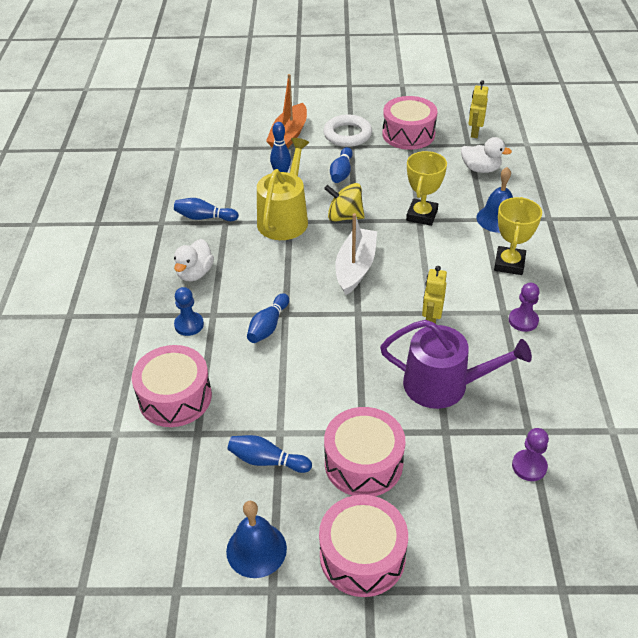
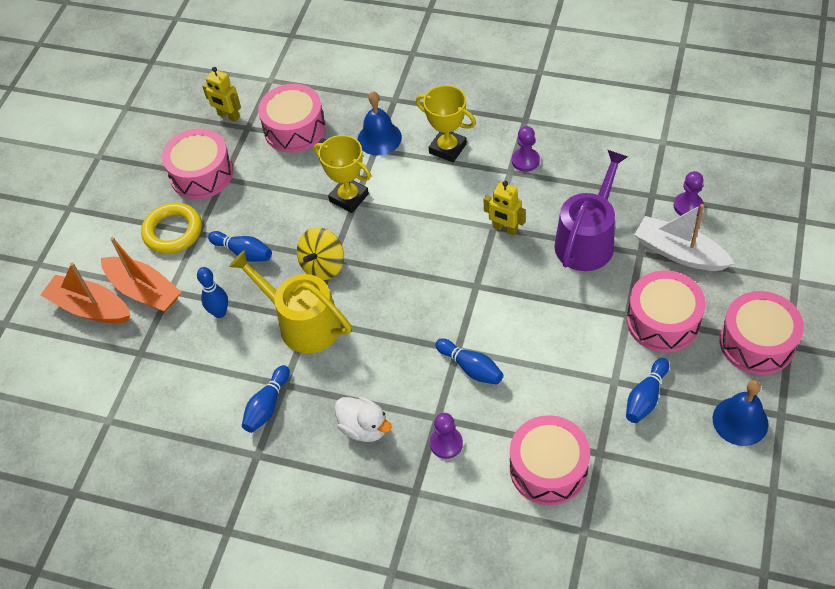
camera: 70 degrees left, 10 degrees up
blue pawn [174,287,204,336] -> purple pawn [430,413,463,459]
white ring [323,115,372,147] -> yellow ring [141,202,202,254]
white boat [335,213,377,295] -> white boat moved to [634,204,735,271]
white duck [461,137,512,173] -> pink drum [258,84,326,153]
none -> orange boat [41,262,131,323]

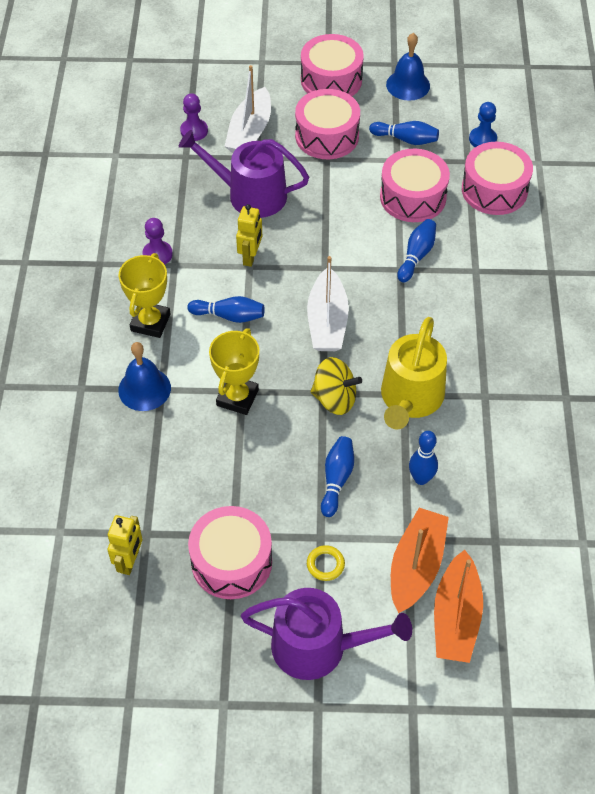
camera: 110 degrees left, 0 degrees up
yellow ring [141,202,202,254] -> yellow ring [307,545,345,581], size x0.51
blue bowling pin [242,365,290,433] -> blue bowling pin moved to [187,296,265,323]
pink drum [258,84,326,153] -> pink drum moved to [380,149,450,222]
white duck [334,397,392,442] -> none
purple pawn [430,413,463,459] -> none
none -> purple watering can [241,588,412,680]
none -> white boat [307,256,349,351]
none -> blue pawn [469,102,497,147]

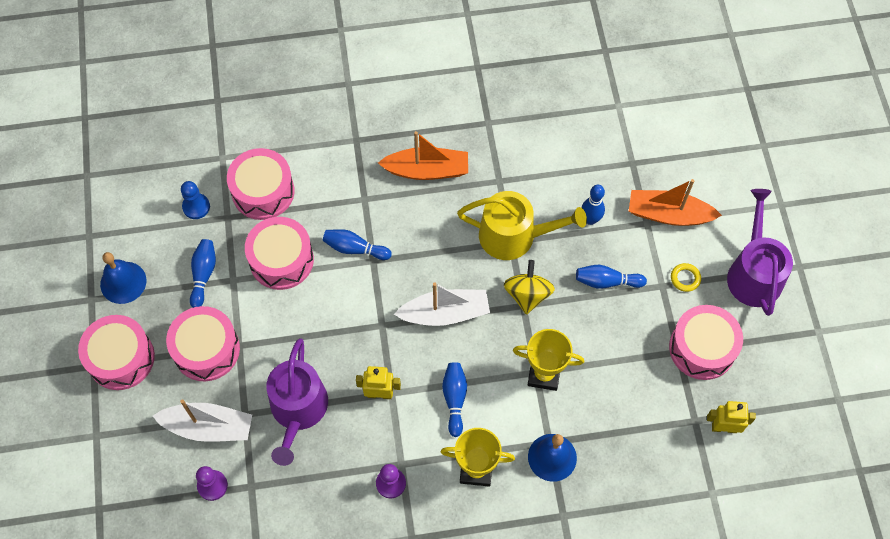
camera: 100 degrees left, 10 degrees up
orange boat [434,550,483,663] -> orange boat moved to [378,131,468,180]

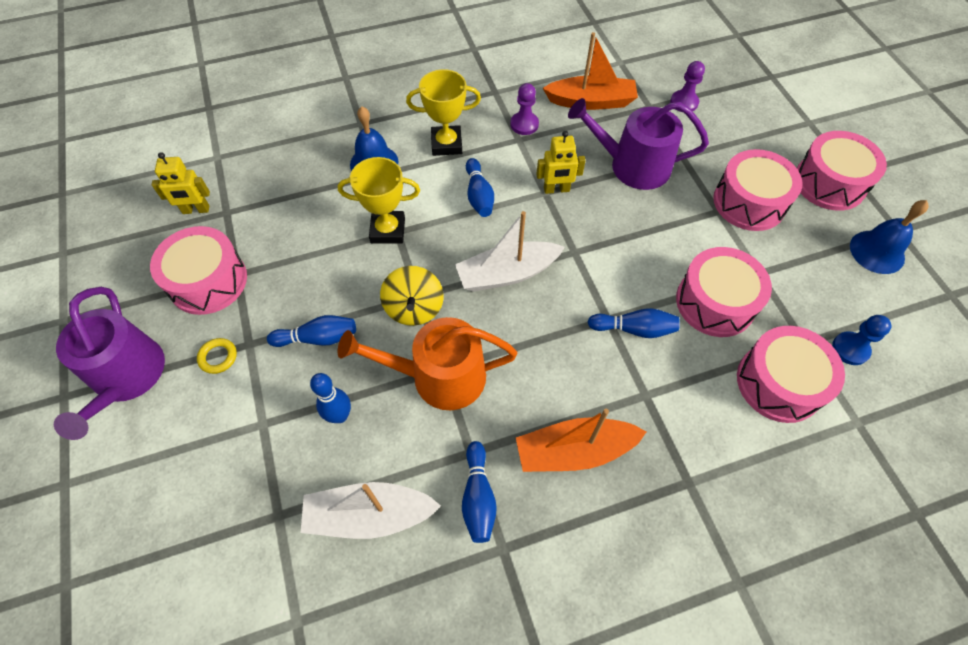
camera: 170 degrees right, 5 degrees down
white boat [153,399,252,442] -> white boat moved to [301,482,441,539]
blue bowling pin [190,239,216,308] -> blue bowling pin moved to [462,441,497,543]
purple watering can [267,338,328,466] -> purple watering can turned 75 degrees counterclockwise [568,98,709,190]
yellow watering can [457,191,587,260] -> orange watering can [338,317,517,410]
orange boat [629,179,722,226] -> orange boat moved to [543,32,638,110]

